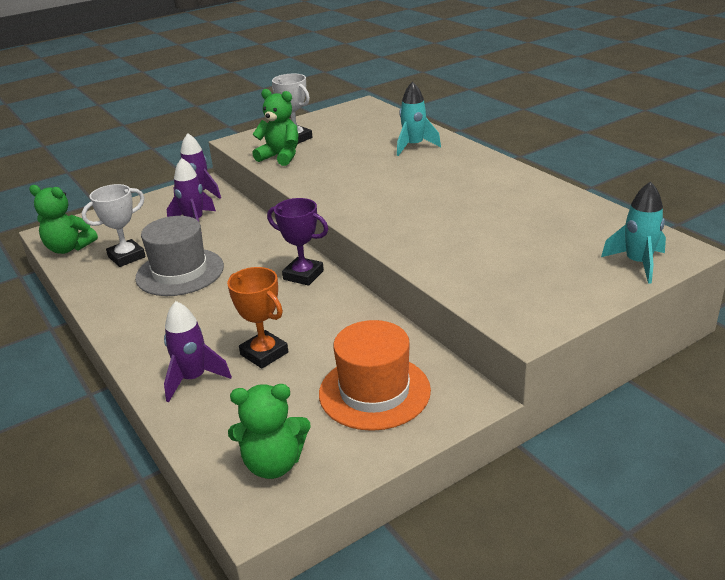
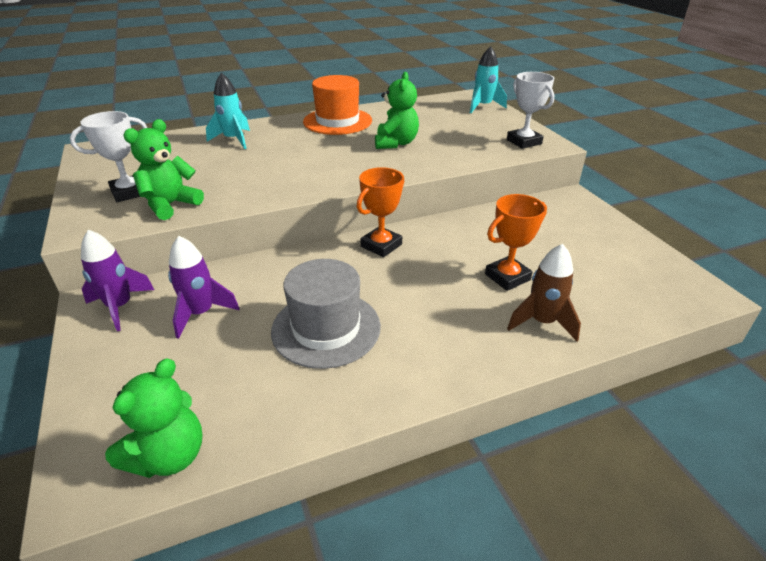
camera: 80 degrees left, 5 degrees up
white trophy [82,184,146,267] -> white trophy moved to [507,72,554,149]
purple rocket [164,301,232,402] -> brown rocket [507,244,581,341]
green teddy bear [228,384,311,479] -> green teddy bear moved to [375,72,419,149]
purple trophy [267,198,328,286] -> orange trophy [357,167,404,257]
orange hat [319,320,431,431] -> orange hat moved to [303,75,372,135]

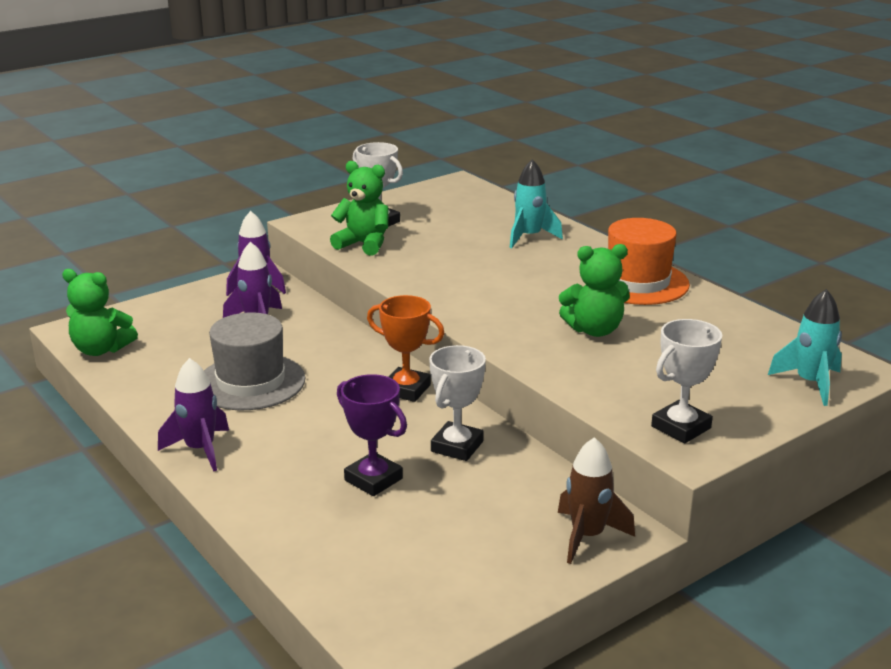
camera: 75 degrees right, 10 degrees down
orange trophy [485,194,547,291] -> purple trophy [337,374,407,496]
brown rocket [507,244,581,341] -> brown rocket moved to [558,437,635,564]
none -> purple rocket [158,358,229,472]
none -> white trophy [429,345,486,461]

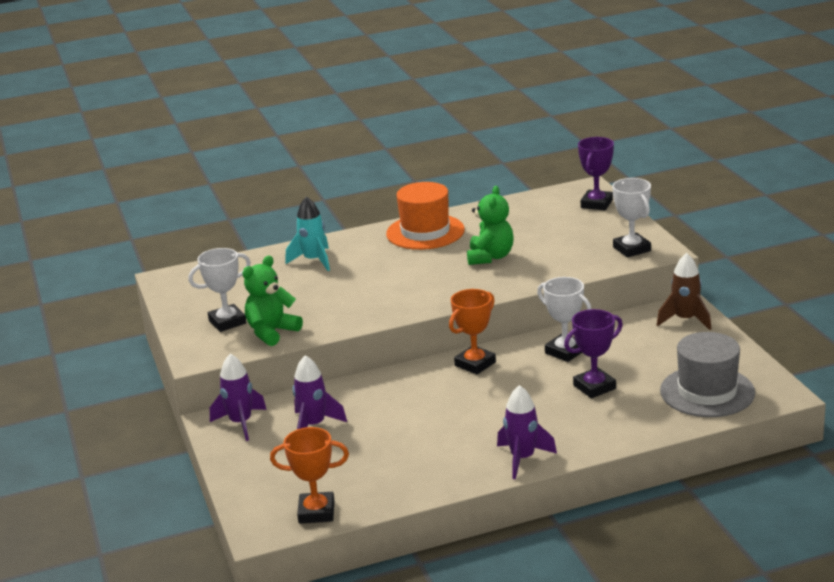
camera: 70 degrees left, 0 degrees up
green teddy bear [62,269,138,356] -> orange trophy [270,427,349,524]
grey hat [204,312,305,410] -> grey hat moved to [660,332,755,417]
turquoise rocket [768,289,842,406] -> purple trophy [578,137,614,210]

